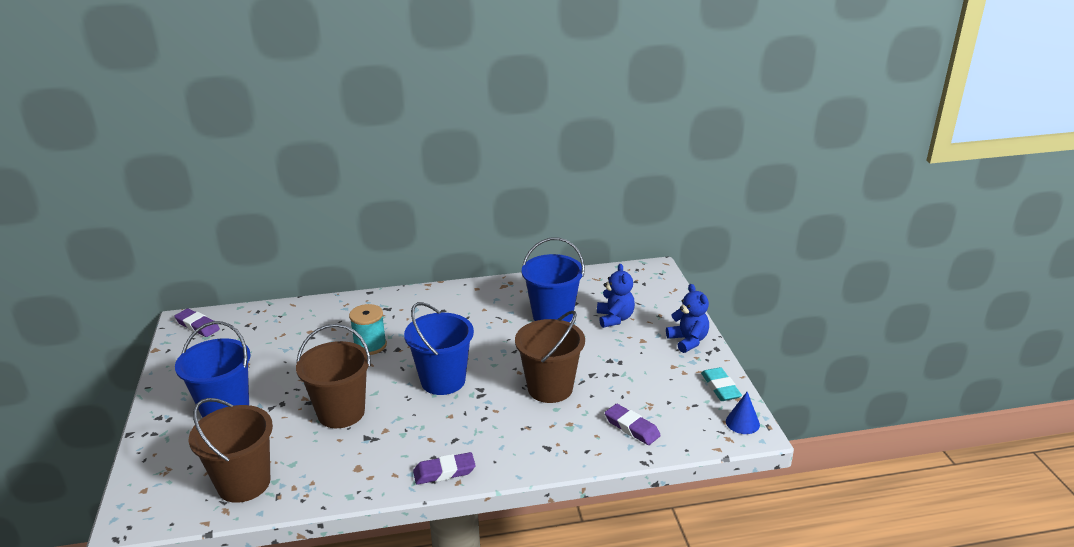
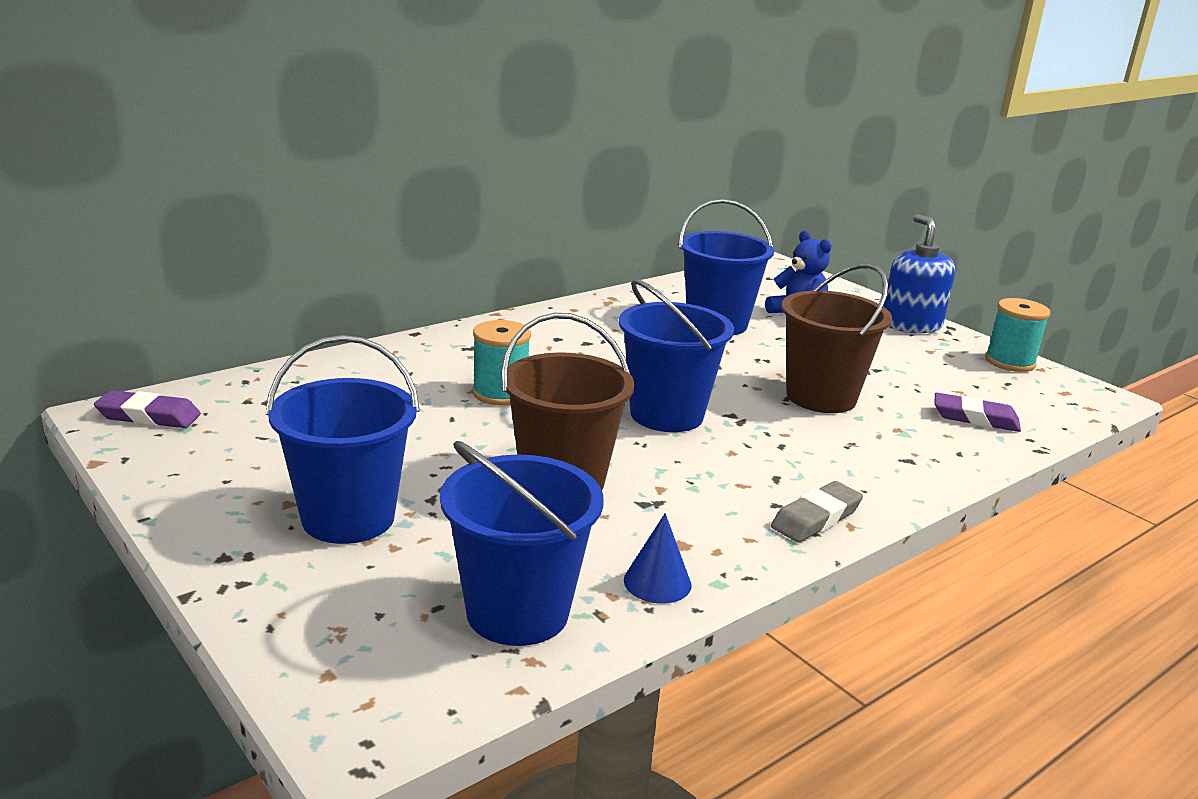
camera: 30 degrees left, 5 degrees down
brown bucket [189,398,273,503] -> blue bucket [440,441,604,646]
purple eraser [413,452,476,485] -> grey eraser [771,481,863,543]
blue teddy bear [666,284,709,353] -> blue soap dispenser [883,214,955,333]
turquoise eraser [701,367,742,401] -> turquoise spool [985,298,1050,372]
blue cone [726,392,760,434] -> blue cone moved to [624,513,691,604]

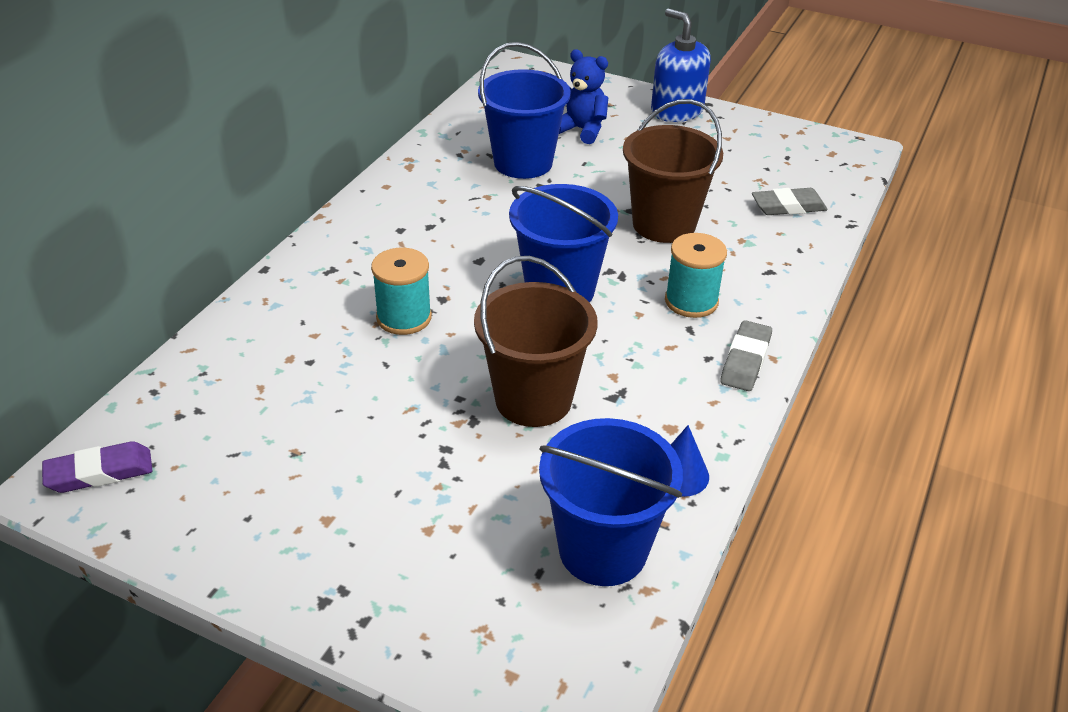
camera: 25 degrees left, 15 degrees up
blue bucket [266,335,420,544] -> none
purple eraser [935,392,1021,432] -> grey eraser [752,188,828,215]
turquoise spool [985,298,1050,372] -> turquoise spool moved to [665,233,727,318]

